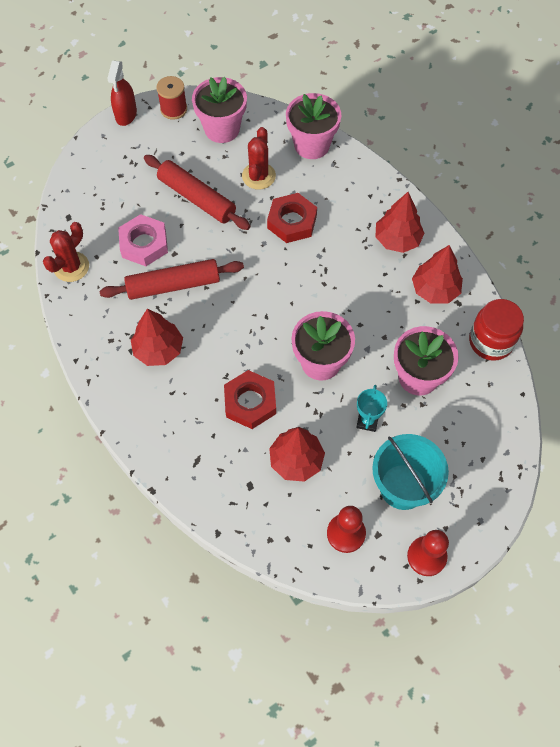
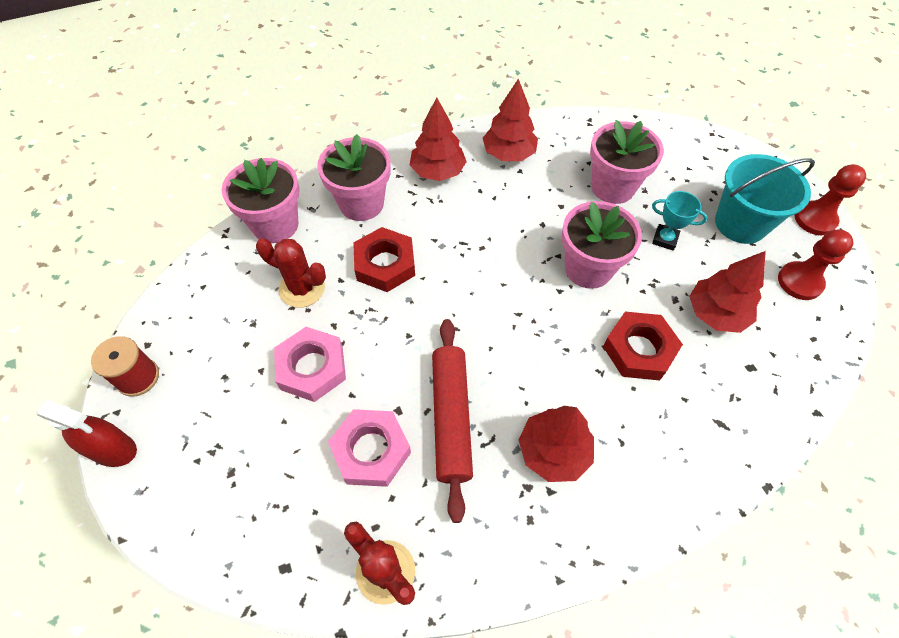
camera: 80 degrees left, 5 degrees down
red rolling pin [144,155,251,230] -> pink nut [274,327,346,402]
pink flower pot [192,77,247,143] -> pink flower pot moved to [317,134,391,221]
red jar [469,299,524,361] -> none

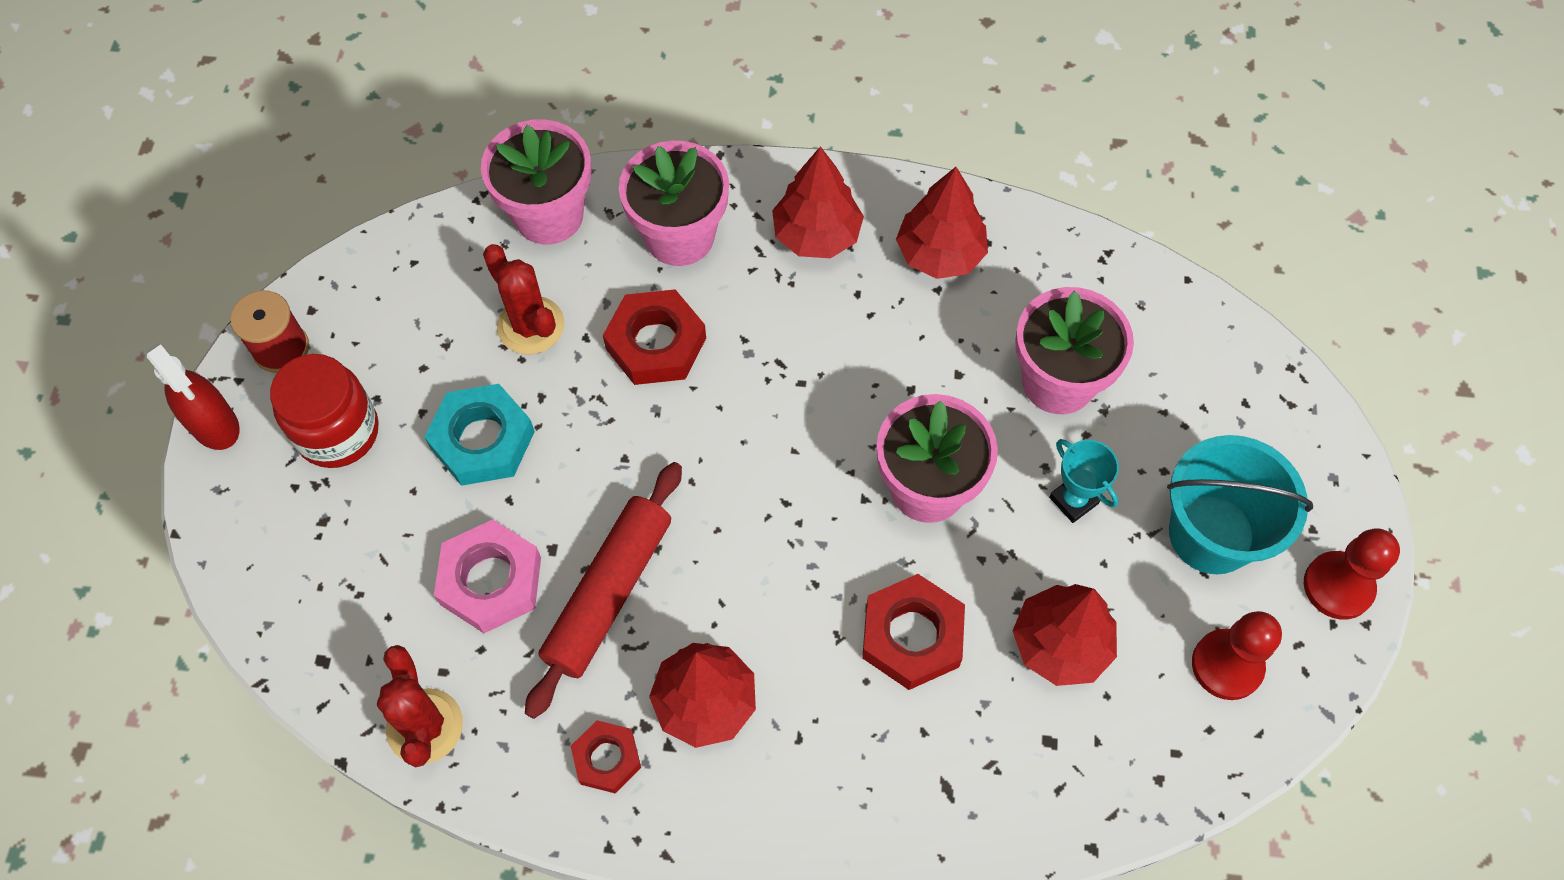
camera: 30 degrees right, 5 degrees up
pink nut [274,327,346,402] -> turquoise nut [424,384,535,486]
none -> red jar [270,354,379,468]
none -> red nut [571,720,641,793]

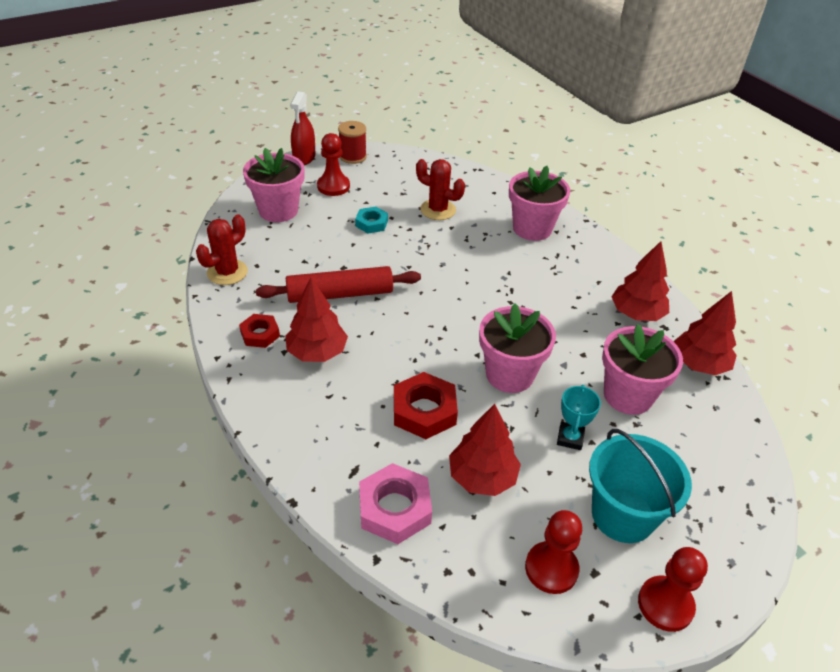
camera: 50 degrees right, 20 degrees down
red jar [270,354,379,468] -> red pawn [317,133,350,196]
turquoise nut [424,384,535,486] -> turquoise nut [355,206,388,234], size x0.62
pink nut [434,519,541,633] -> pink nut moved to [359,463,432,544]
pink flower pot [481,119,591,244] -> pink flower pot moved to [243,148,305,222]
red cactus [483,244,564,354] -> red cactus turned 75 degrees counterclockwise [416,159,465,220]
red nut [603,289,706,385] -> none
red tree [772,146,864,258] -> red tree moved to [673,291,737,375]

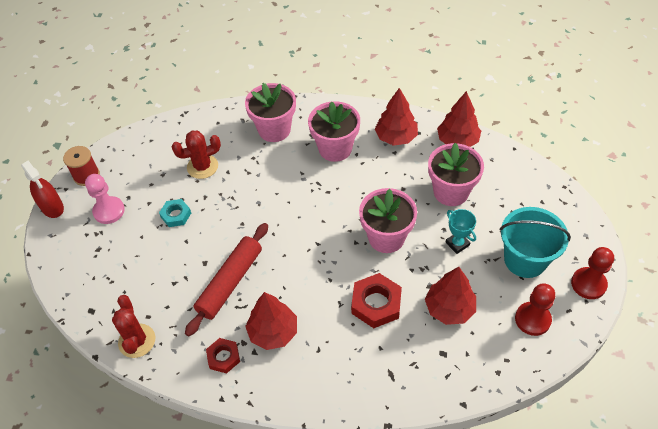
camera: 45 degrees left, 10 degrees up
pink flower pot [243,148,305,222] -> pink flower pot moved to [308,101,360,162]
red pawn [317,133,350,196] -> pink pawn [85,174,125,224]
pink nut [359,463,432,544] -> none

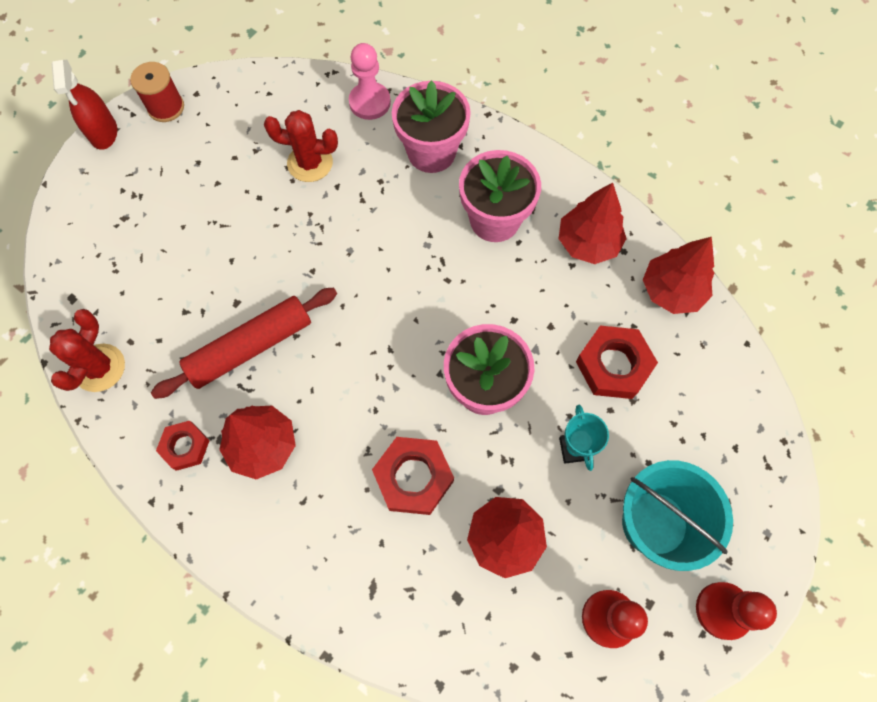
camera: 25 degrees right, 15 degrees up
pink pawn [85,174,125,224] -> pink pawn moved to [349,43,391,120]
turquoise nut [159,199,191,227] -> none
pink flower pot [428,143,484,206] -> red nut [576,326,658,399]

